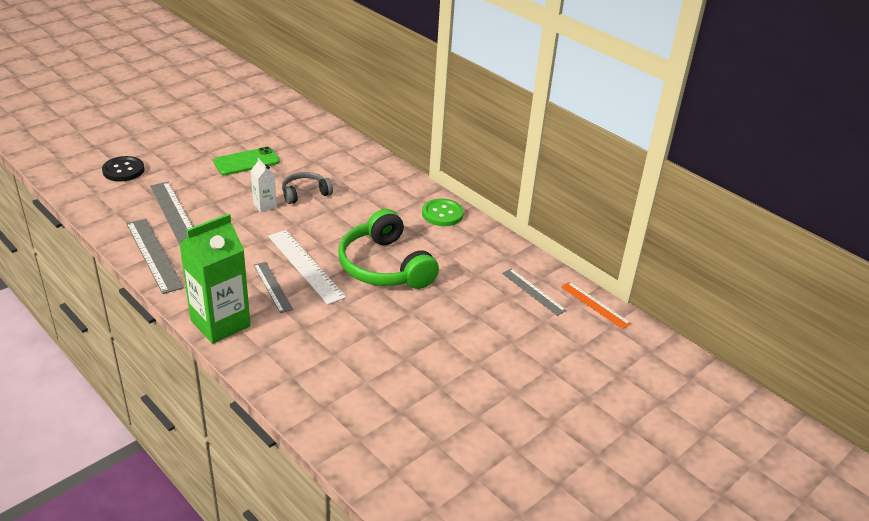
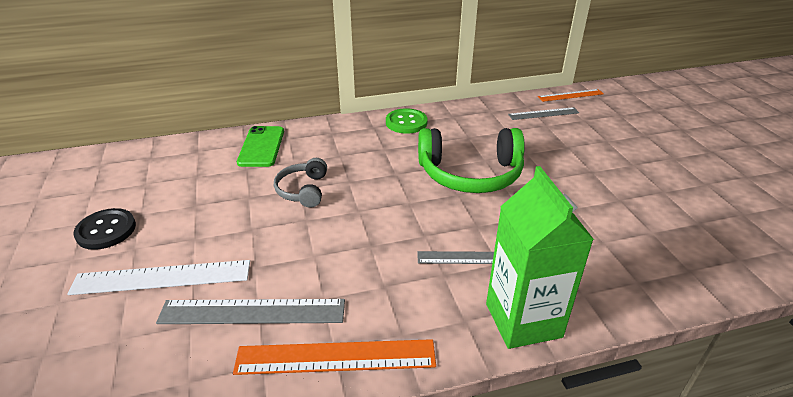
camera: 60 degrees left, 0 degrees up
black button [102,156,145,182] -> black button moved to [73,208,136,250]
grey ruler [126,218,184,294] -> orange ruler [233,339,436,375]
green phone [213,147,280,175] -> green phone moved to [237,126,284,167]
white carton [251,158,277,212] -> none
white ruler [268,230,346,305] -> white ruler moved to [67,260,250,295]

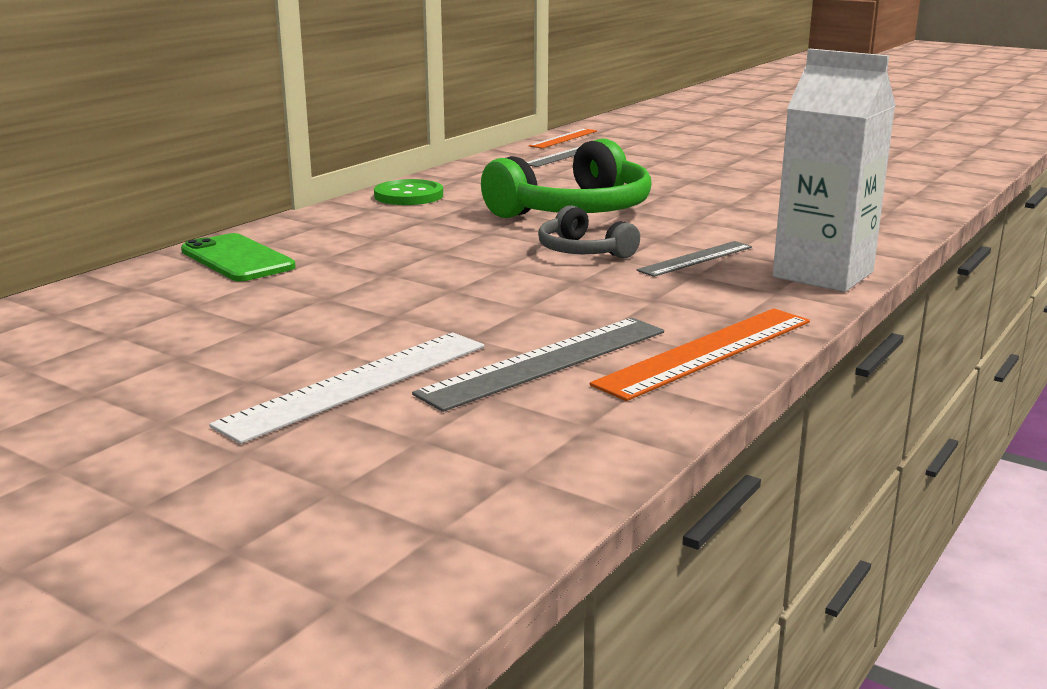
camera: 40 degrees left, 15 degrees down
black button [73,208,136,250] -> none
grey headphones [274,158,327,208] -> grey headphones moved to [538,205,640,259]
green carton [486,166,594,349] -> white carton [773,49,896,292]

